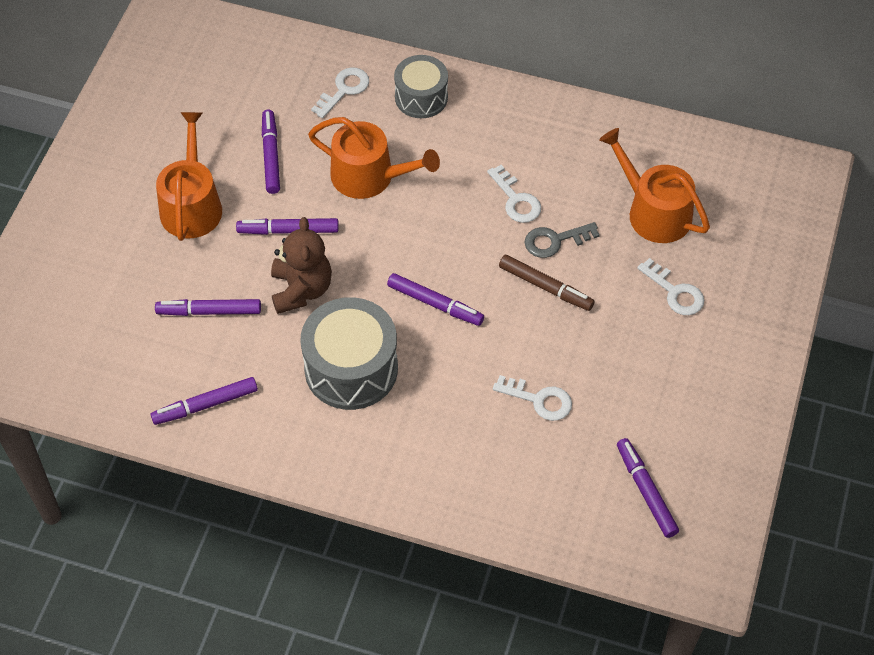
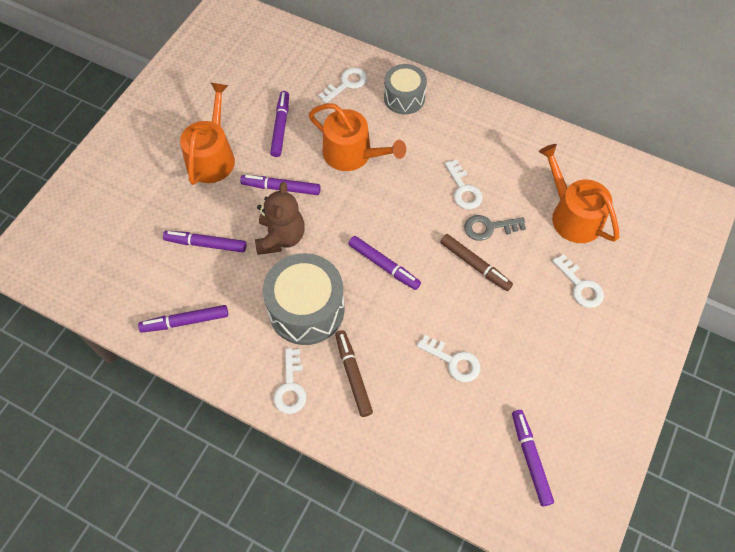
camera: 10 degrees right, 5 degrees up
none -> white key [274,348,306,414]
none -> brown marker [335,330,373,417]

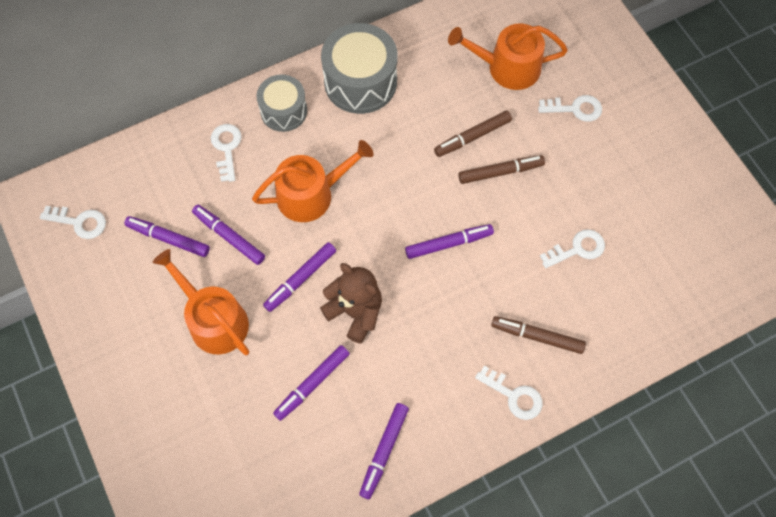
camera: 55 degrees left, 5 degrees up
grey drum [263,253,344,345] -> grey drum moved to [321,23,398,114]
white key [445,160,483,209] -> white key moved to [40,206,106,239]
grey key [464,215,526,241] -> brown marker [434,111,512,157]
purple marker [512,410,554,506] -> purple marker moved to [124,216,210,257]

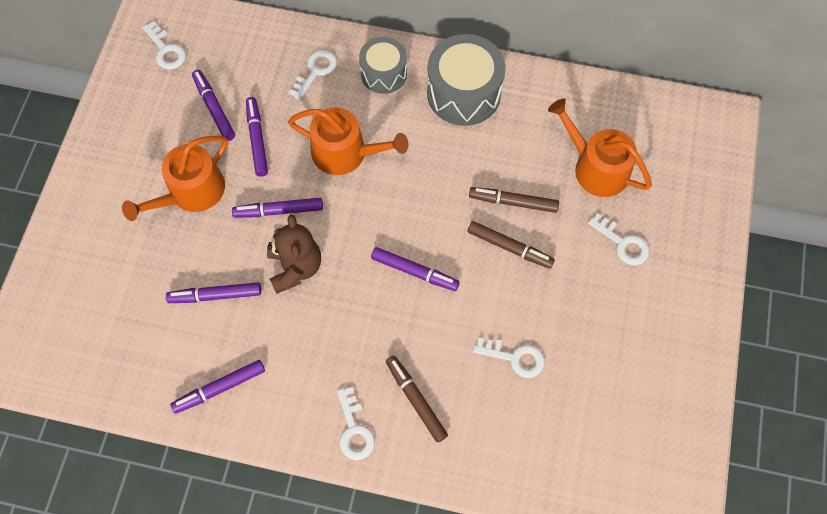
camera: 40 degrees right, 0 degrees up
orange watering can [153,249,249,355] -> orange watering can turned 135 degrees counterclockwise [122,136,228,221]

